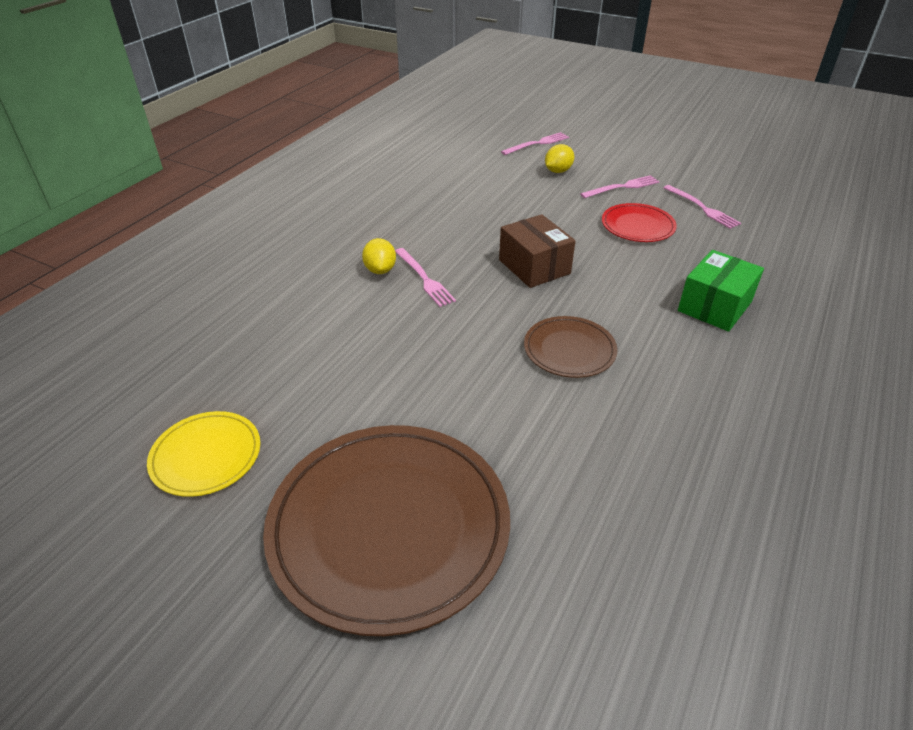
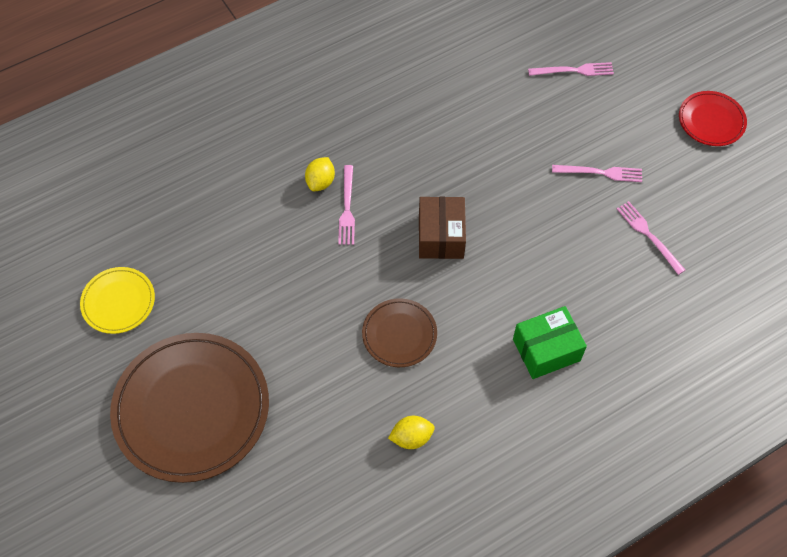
camera: 30 degrees right, 20 degrees up
yellow lemon [545,144,574,173] -> yellow lemon moved to [388,416,435,449]
red plate [602,203,677,242] -> red plate moved to [679,91,747,146]
pink fork [663,185,741,229] -> pink fork turned 150 degrees clockwise [617,201,685,275]

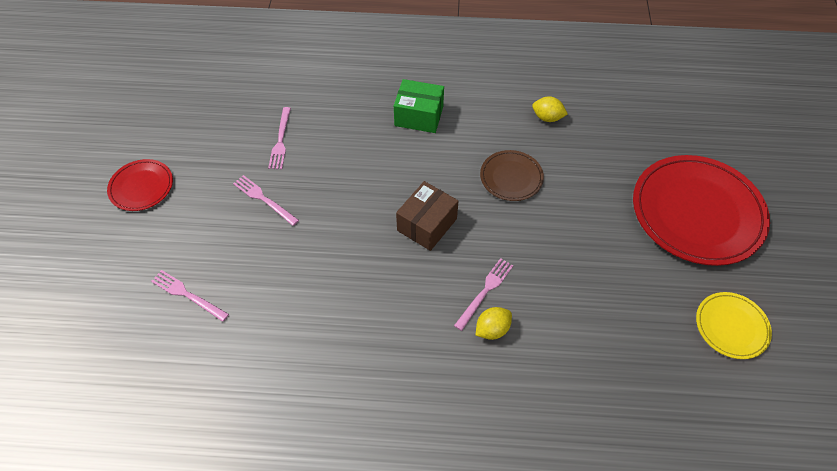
camera: 145 degrees left, 5 degrees down
brown plate [110,333,269,483] -> red plate [633,155,770,266]

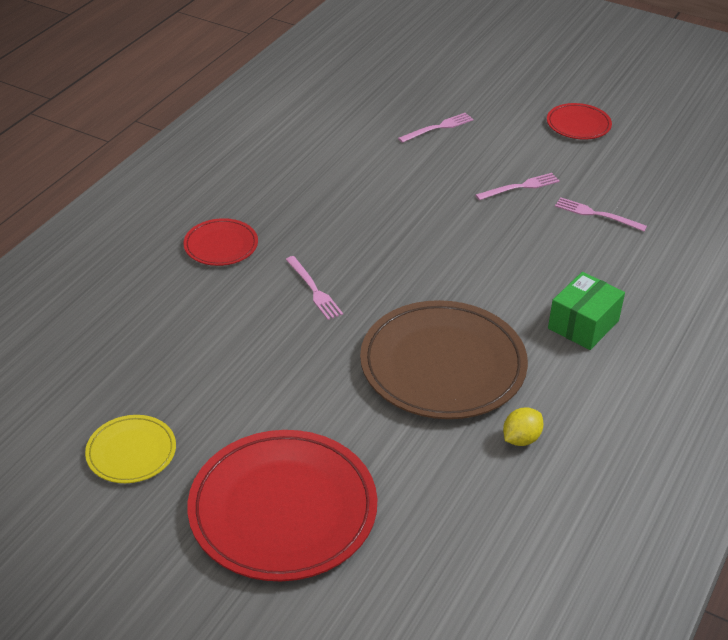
camera: 115 degrees right, 15 degrees down
brown box [396,181,459,251] -> none
yellow lemon [476,307,512,340] -> none
brown plate [480,150,544,201] -> brown plate [360,300,528,419], size x2.01
none -> red plate [183,218,258,266]

